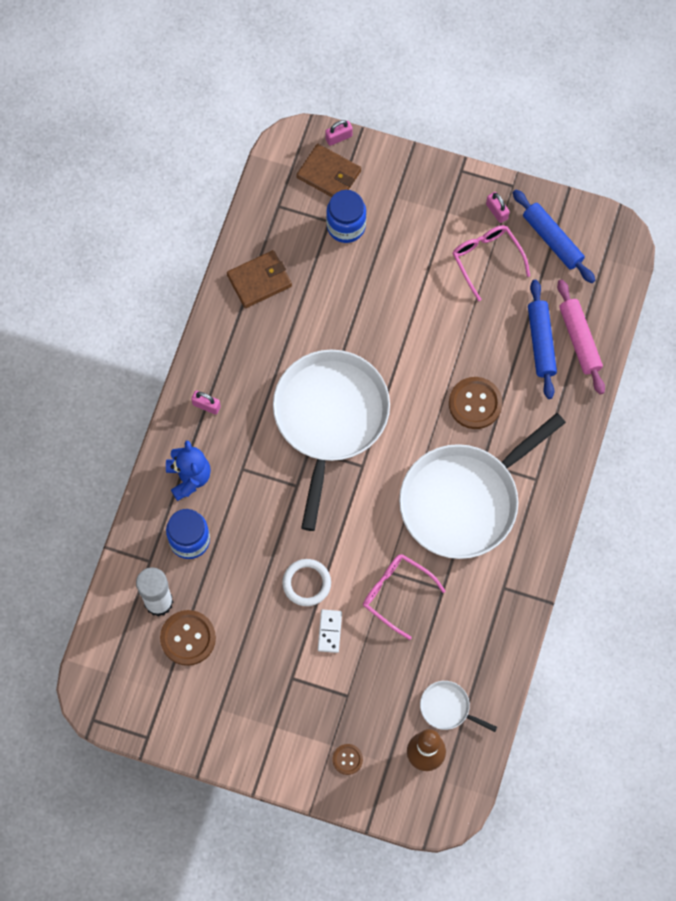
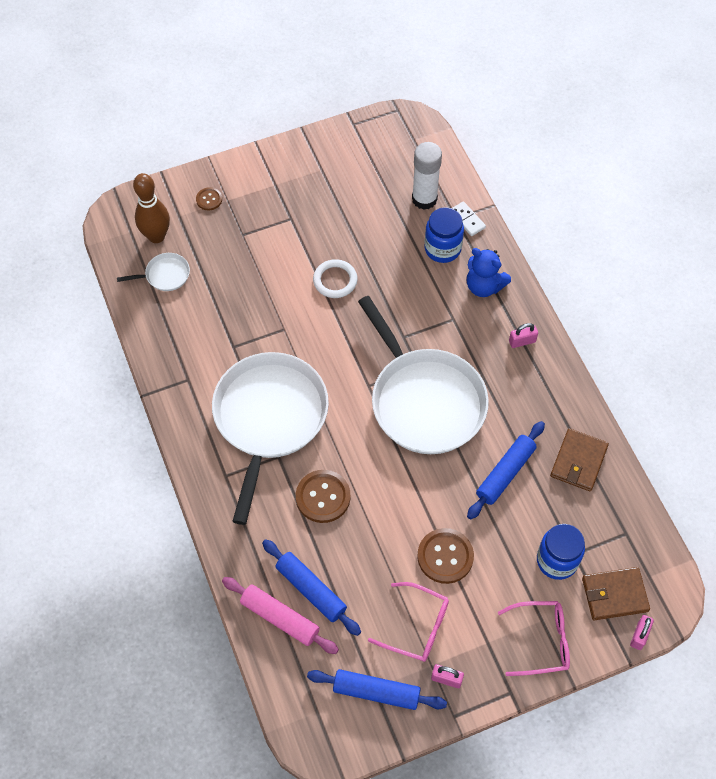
camera: 140 degrees right, 10 degrees down
brown button [160,610,216,666] -> brown button moved to [417,528,474,584]
white domino [318,610,342,653] -> white domino moved to [452,201,486,236]
pink glasses [363,554,446,640] -> pink glasses moved to [498,601,570,676]
none -> blue rolling pin [467,421,545,519]

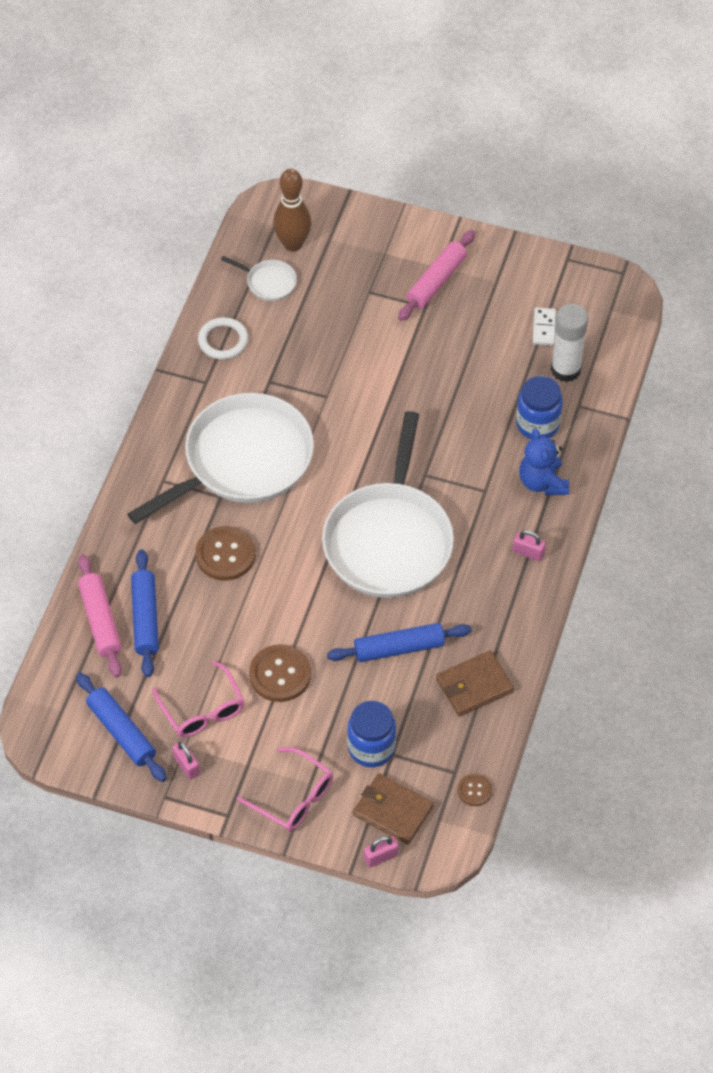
camera: 40 degrees right, 5 degrees down
brown button [196,187,222,210] -> brown button moved to [458,774,492,806]
white ring [313,259,358,298] -> white ring moved to [198,317,248,359]
white domino [452,201,486,236] -> white domino moved to [533,308,556,345]
none -> pink rolling pin [398,230,475,321]

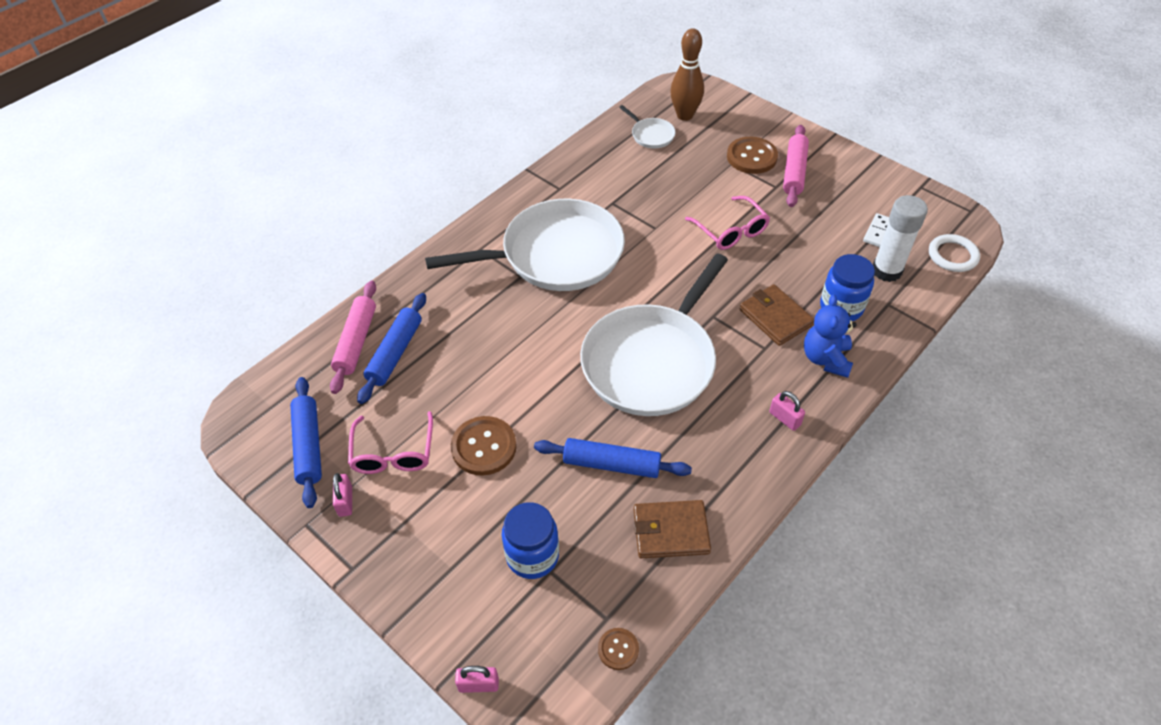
camera: 25 degrees right, 5 degrees down
brown button [195,526,256,581] -> brown button moved to [727,137,778,174]
white ring [198,317,248,359] -> white ring moved to [929,234,980,272]
pink glasses [237,747,333,831] -> pink glasses moved to [685,196,770,250]
brown wallet [353,773,434,845] -> brown wallet moved to [739,284,814,346]
pink rolling pin [398,230,475,321] -> pink rolling pin turned 45 degrees counterclockwise [783,125,809,207]

